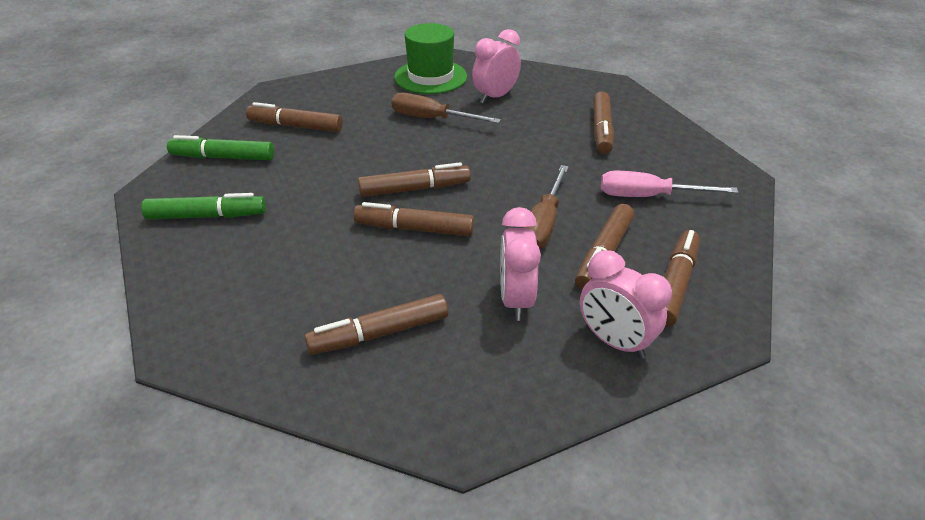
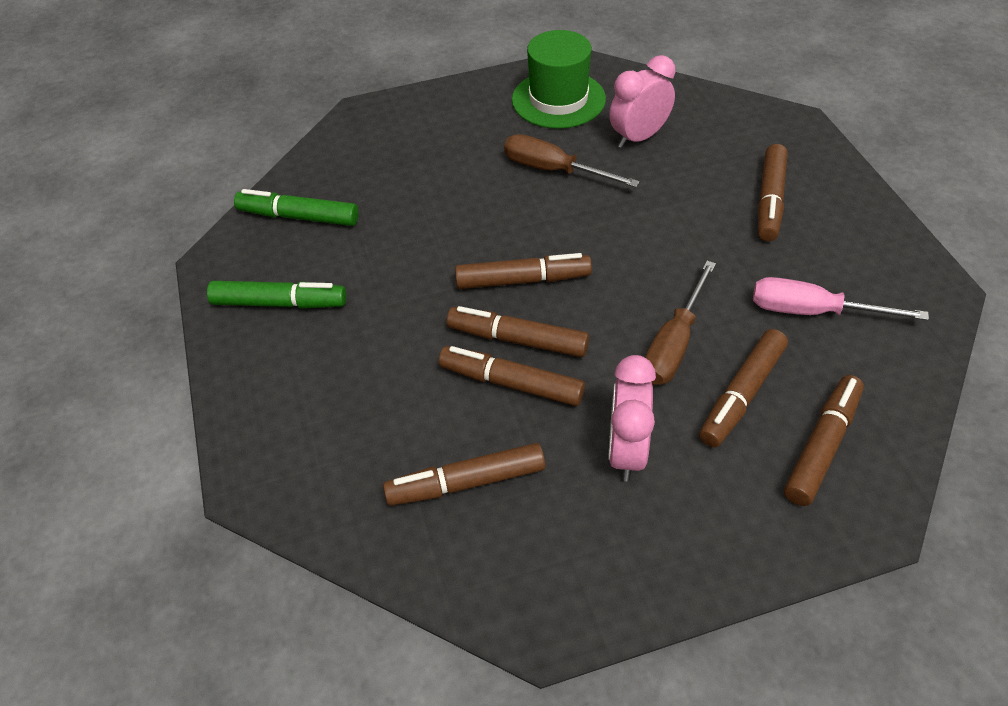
camera: 10 degrees right, 10 degrees up
brown marker [246,102,343,132] -> brown marker moved to [439,346,585,406]
pink clock [580,250,672,359] -> none

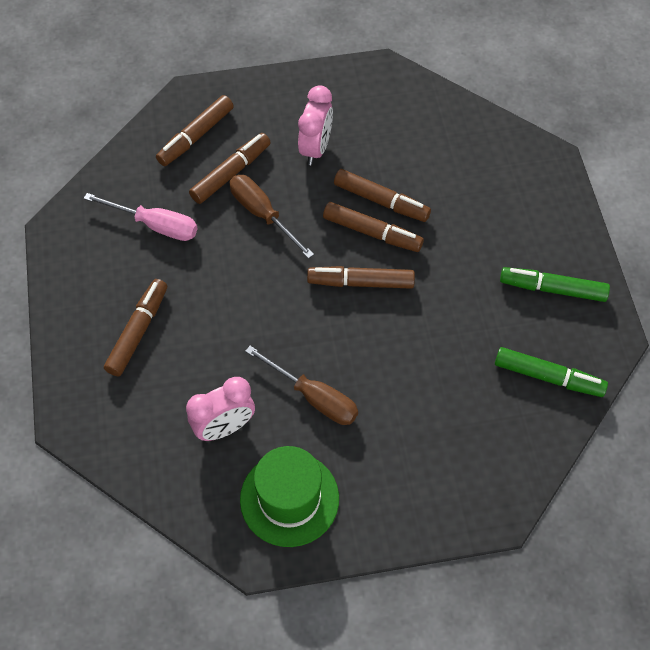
camera: 175 degrees left, 10 degrees up
brown marker [383,443,545,506] -> none
brown screwdriver [645,261,716,385] -> brown screwdriver turned 75 degrees counterclockwise [230,175,314,259]

